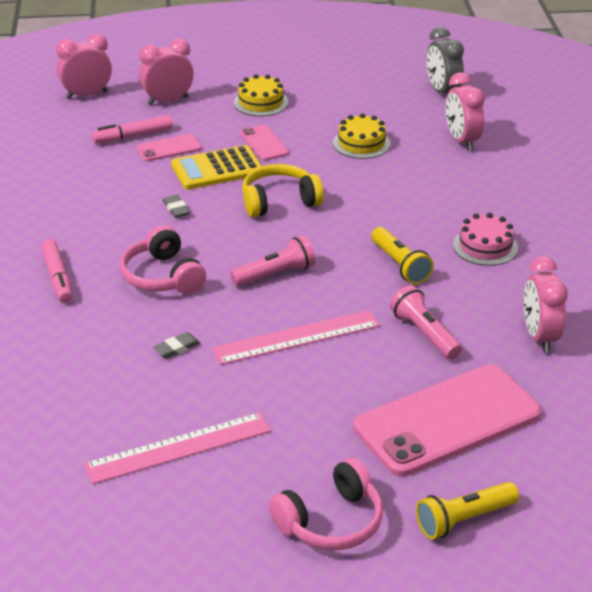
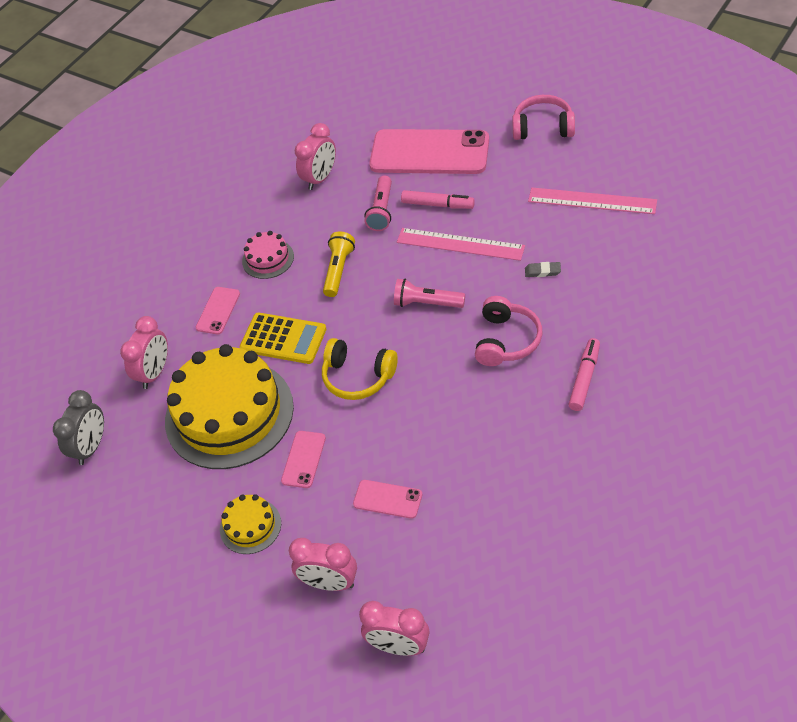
camera: 135 degrees left, 15 degrees up
pink marker [92,115,173,144] -> pink marker moved to [401,190,475,209]
grey eraser [163,195,190,218] -> none
yellow calculator [171,145,262,189] -> yellow calculator moved to [240,312,326,364]
yellow cake [333,113,391,159] -> yellow cake [165,344,294,469], size x2.24
yellow flashlight [416,482,519,539] -> none
none -> pink phone [196,287,240,335]

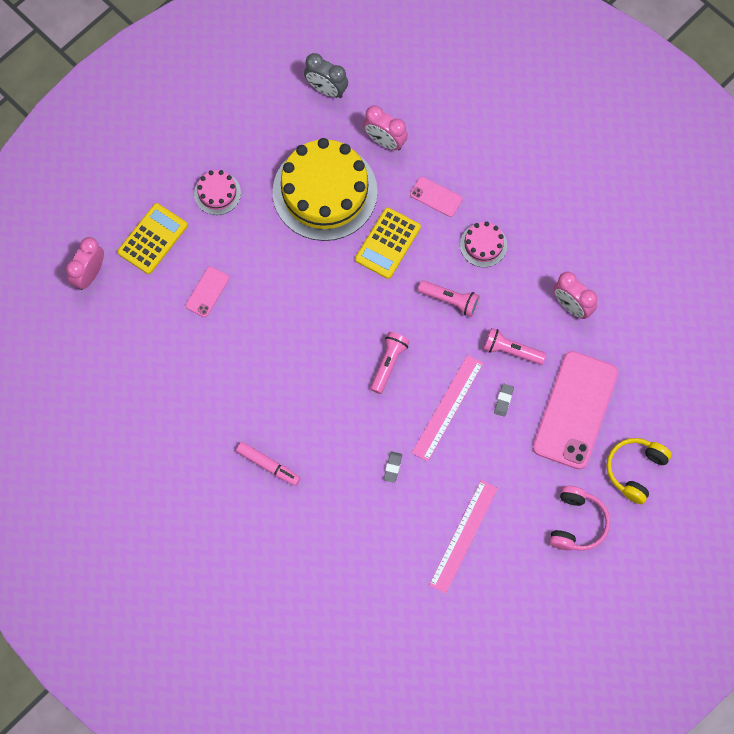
camera: 95 degrees right, 20 degrees up
yellow cake [220,494,281,554] -> pink cake [194,170,241,215]
pink phone [281,431,326,488] -> none
pink clock [289,538,357,591] -> yellow calculator [117,203,188,274]
yellow headphones [322,338,398,400] -> yellow headphones moved to [606,438,672,504]
yellow flashlight [323,231,355,297] -> pink flashlight [418,280,480,317]
pink marker [401,190,475,209] -> grey eraser [494,383,514,417]
pink headphones [475,296,542,366] -> none

